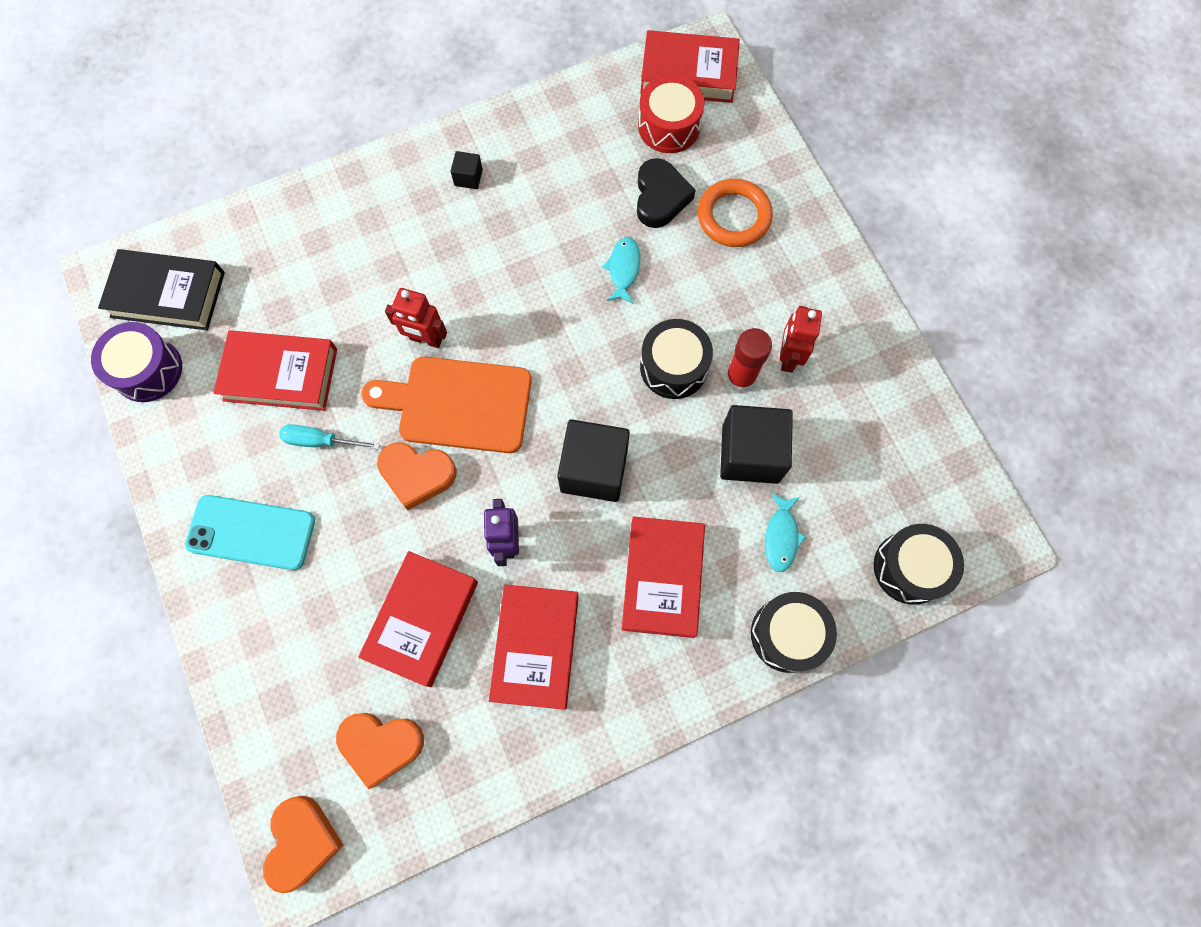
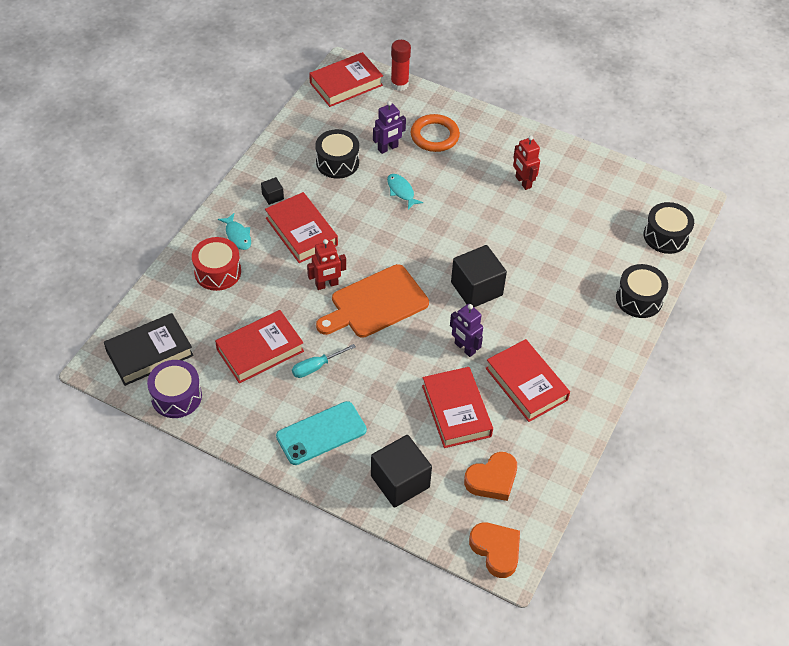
camera: 40 degrees left, 20 degrees down
orange heart [377,443,457,510] -> none
red book [622,516,705,638] -> red book moved to [265,192,338,263]
black heart [637,158,695,228] -> purple robot [373,101,406,154]
red drum [638,75,705,153] -> red drum moved to [192,237,241,291]
black drum [640,319,713,399] -> black drum moved to [316,129,359,179]
black cube [720,405,793,484] -> black cube moved to [371,435,432,508]
red glue stick [726,328,772,392] -> red glue stick moved to [391,40,411,91]
turquoise fish [765,493,806,572] -> turquoise fish moved to [218,213,251,250]

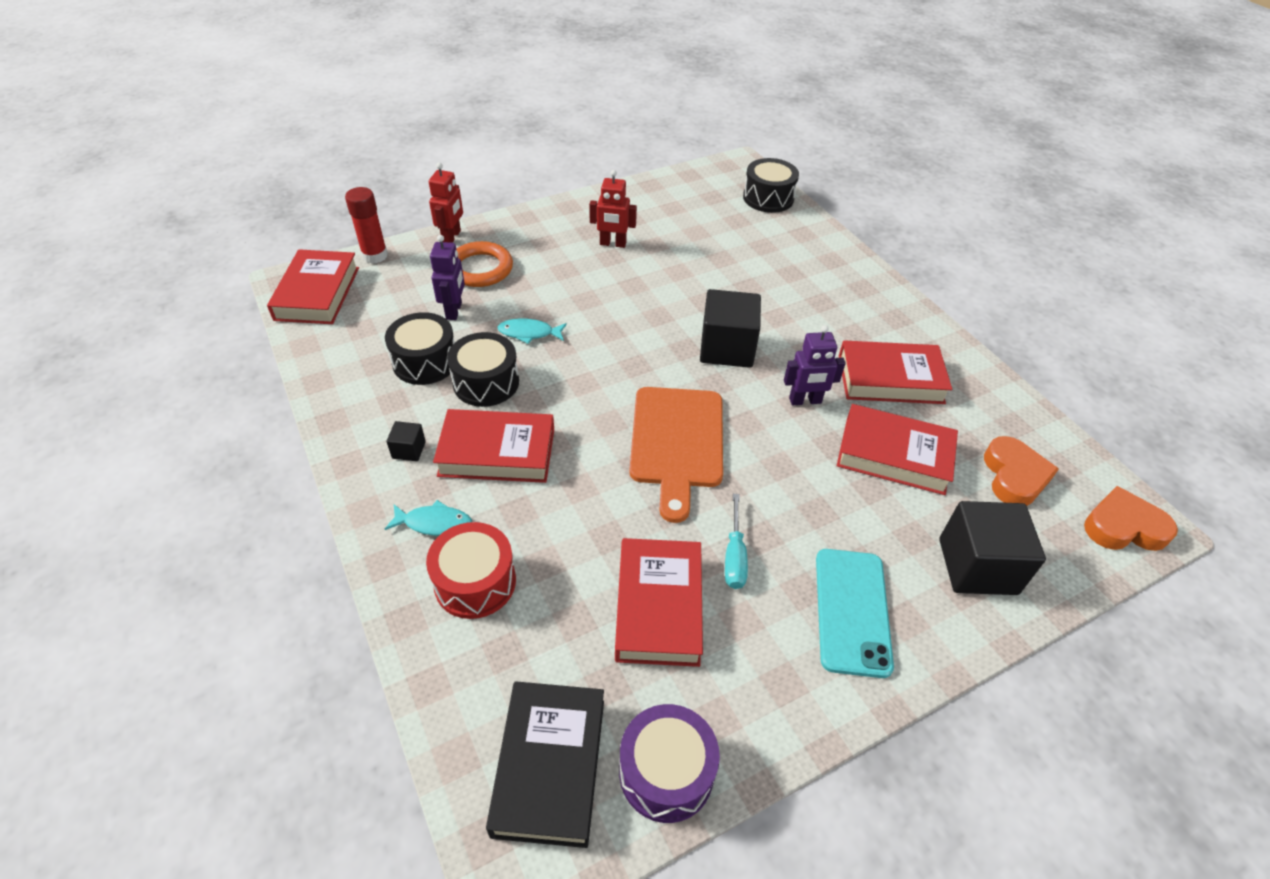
camera: 55 degrees left, 5 degrees down
red robot [307,239,346,290] -> red robot moved to [429,162,463,243]
black drum [616,264,668,318] -> black drum moved to [447,332,519,407]

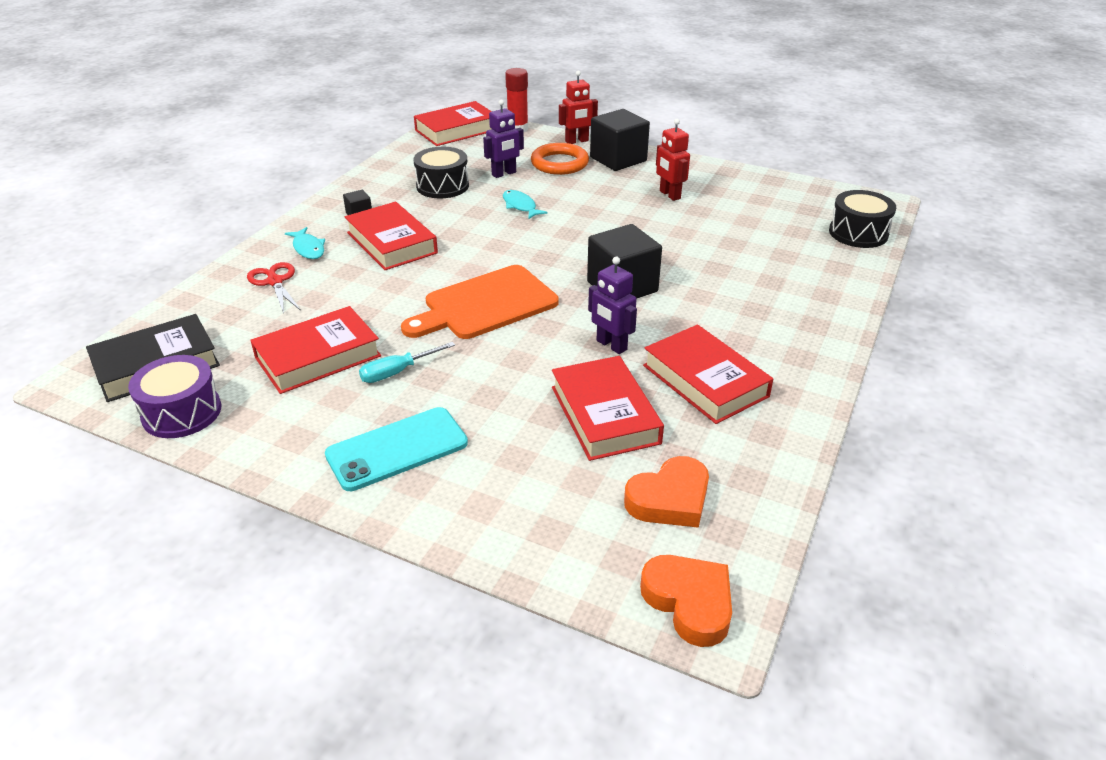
camera: 55 degrees right, 10 degrees down
red drum [426,522,516,619] -> red scissors [247,262,301,313]
black drum [447,332,519,407] -> none
black cube [939,501,1046,595] -> black cube moved to [590,109,650,171]

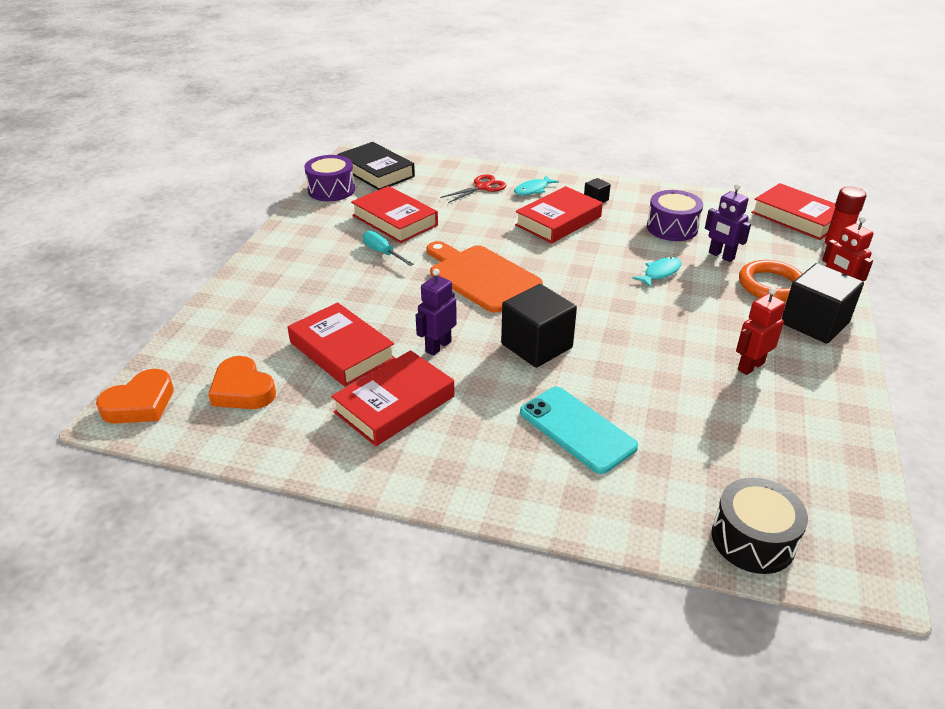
camera: 80 degrees right, 0 degrees up
turquoise phone [325,407,468,491] -> turquoise phone moved to [520,387,638,474]
black drum [413,147,469,198] -> purple drum [647,190,703,241]
red book [552,356,664,461] -> red book turned 75 degrees clockwise [288,302,396,387]

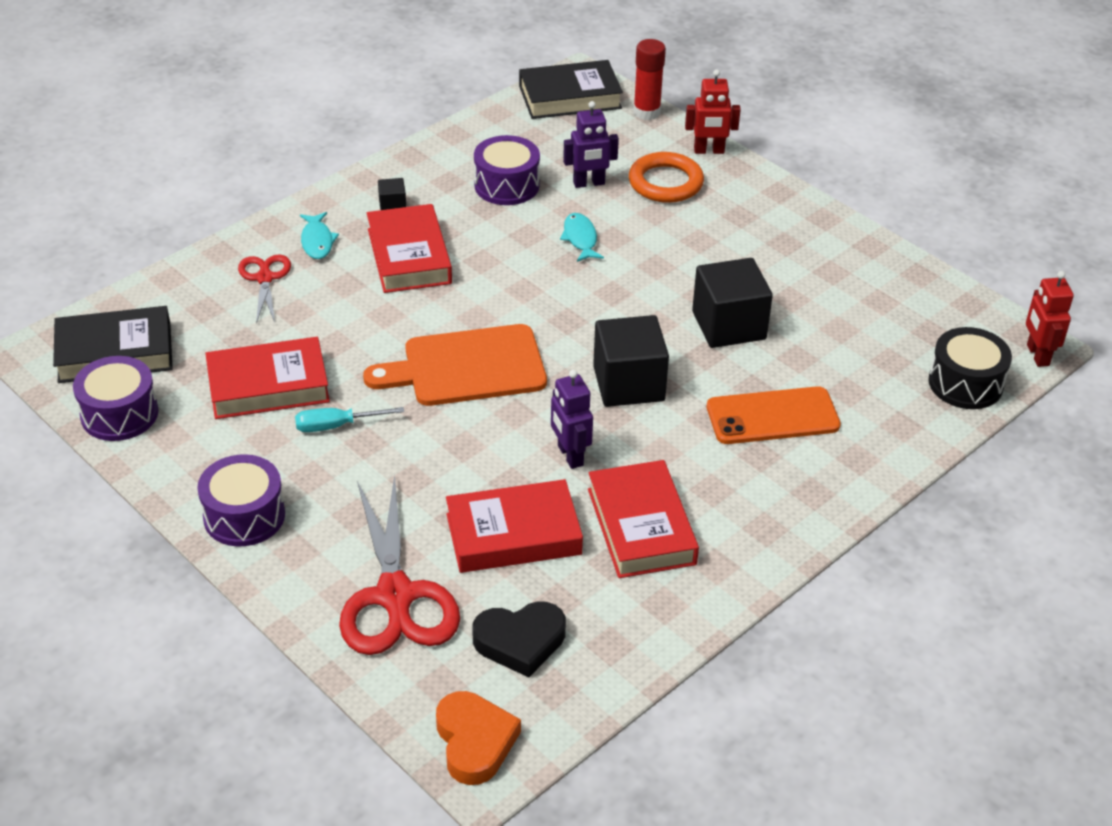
camera: 60 degrees left, 5 degrees up
orange heart [208,356,276,409] -> black heart [472,601,566,677]
turquoise phone [520,387,638,474] -> orange phone [707,386,841,444]
red robot [736,287,786,375] -> red robot moved to [1026,271,1074,367]
red book [751,183,835,240] -> black book [519,60,623,119]
black cube [782,263,864,344] -> black cube moved to [692,258,773,348]
none -> purple drum [197,454,285,546]
none -> red scissors [339,474,460,655]

